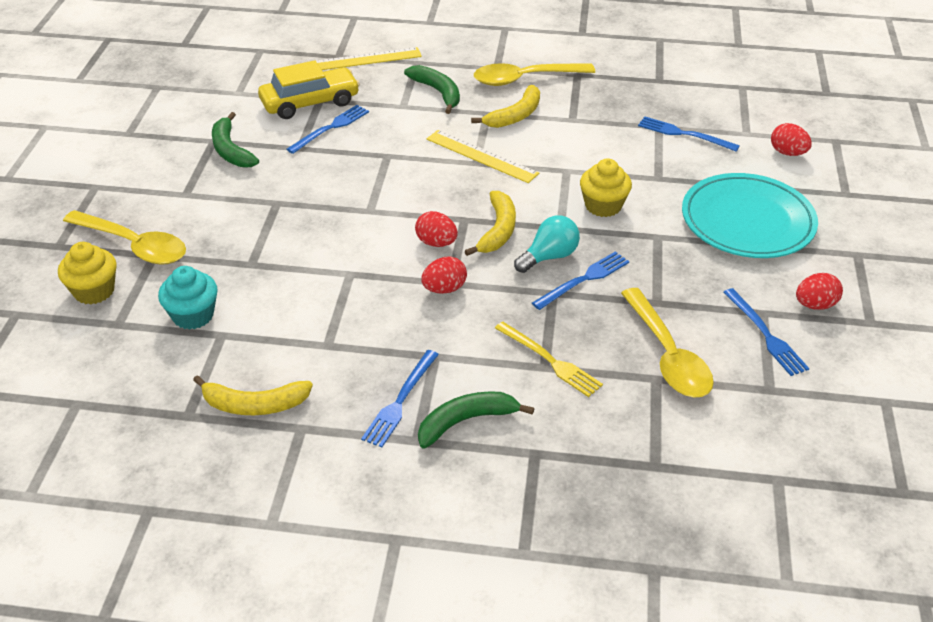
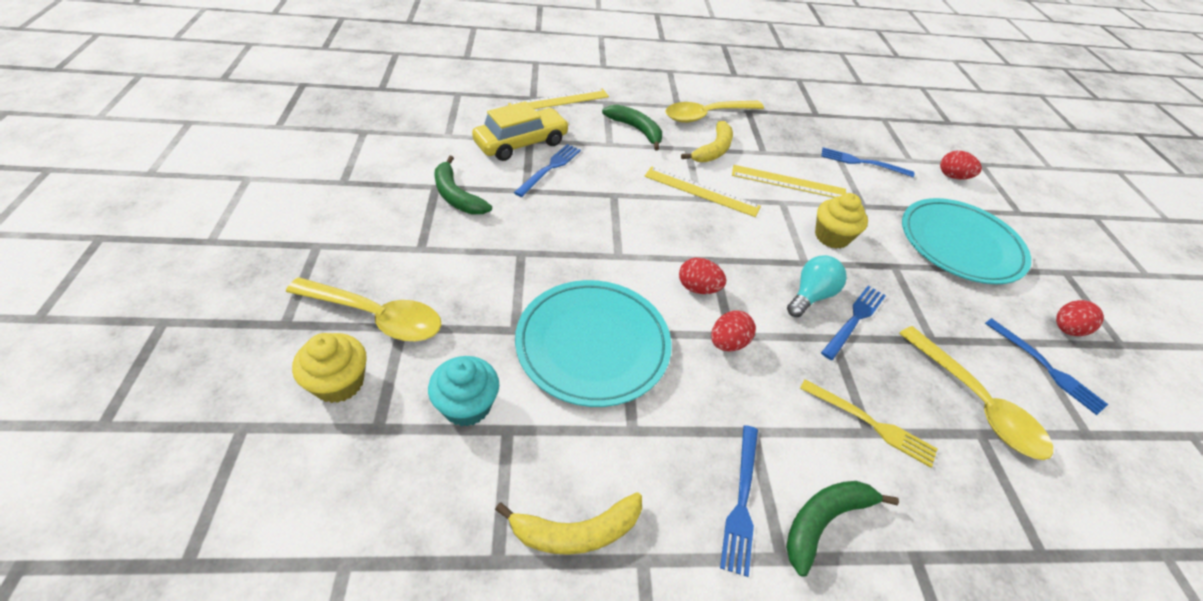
camera: 15 degrees left, 5 degrees up
yellow banana [465,191,516,256] -> none
none -> turquoise plate [515,280,672,407]
none -> yellow ruler [732,165,846,198]

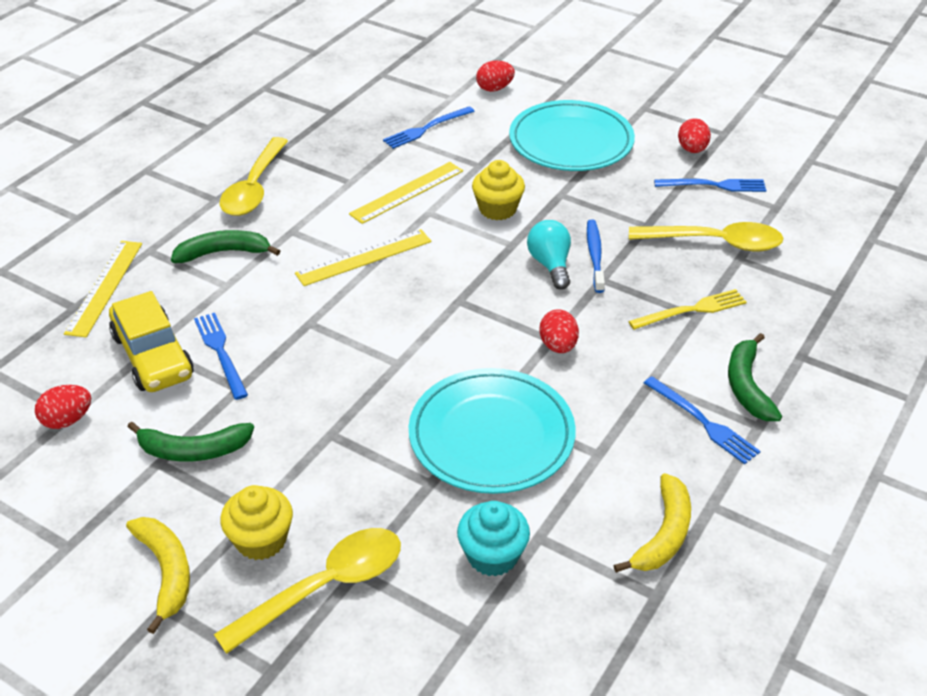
camera: 50 degrees left, 5 degrees down
yellow cupcake [292,333,367,403] -> yellow cupcake moved to [220,485,293,560]
yellow car [472,101,569,161] -> yellow car turned 150 degrees clockwise [109,291,194,392]
red egg [679,258,726,294] -> red egg moved to [35,385,91,429]
yellow banana [681,121,733,162] -> yellow banana moved to [126,517,190,634]
blue fork [821,286,886,360] -> blue toothbrush [587,220,605,293]

